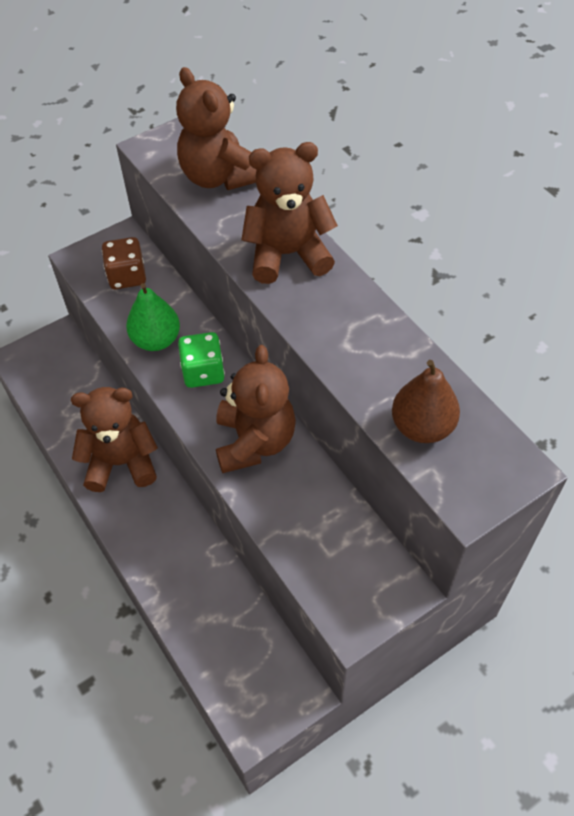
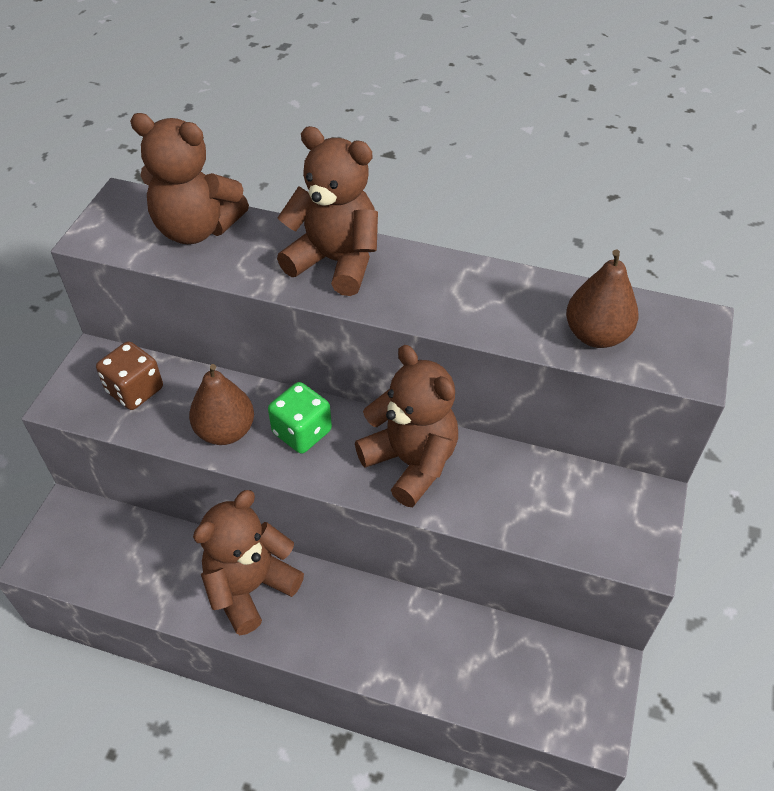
camera: 40 degrees left, 5 degrees down
green pear [126,283,180,351] -> brown pear [189,364,254,445]
brown teddy bear [241,142,338,284] -> brown teddy bear turned 75 degrees clockwise [277,126,378,296]

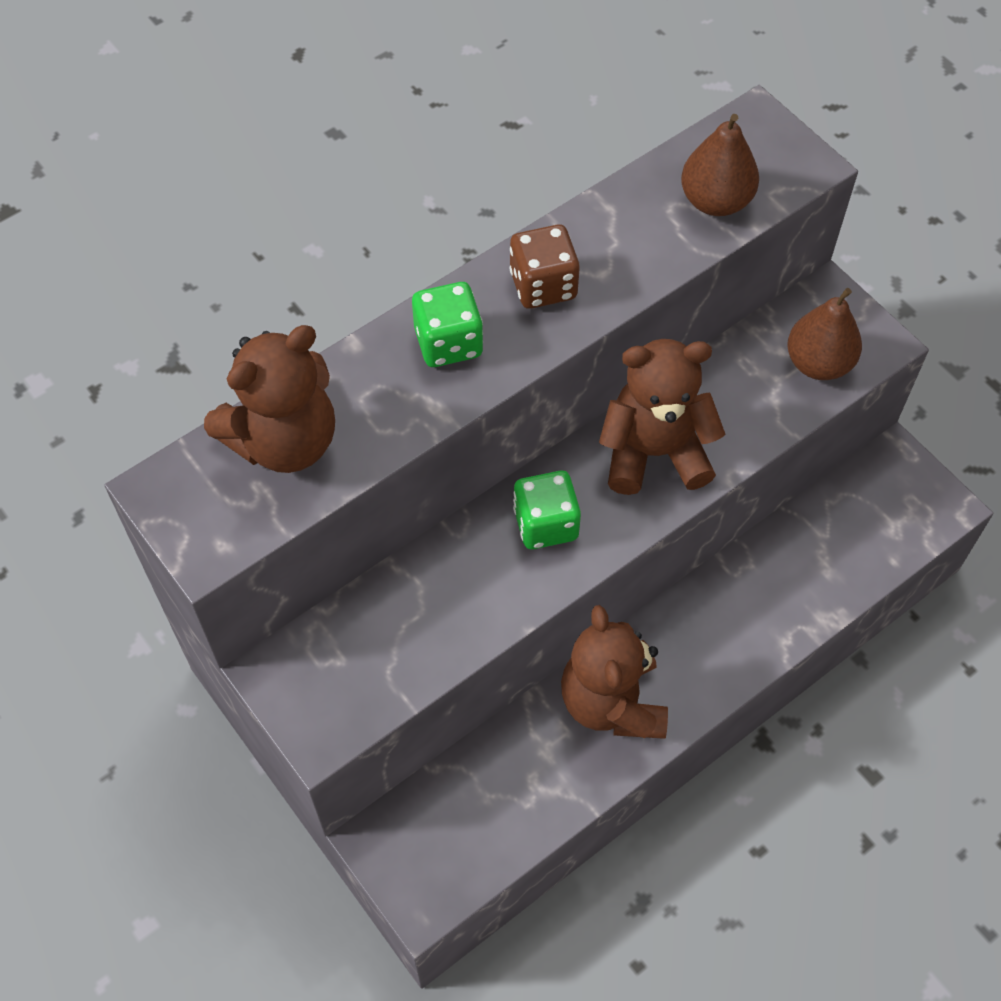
camera: 55 degrees left, 10 degrees up
brown dice [96,341,163,410] -> brown dice moved to [509,225,580,309]
brown pear [189,364,254,445] -> brown pear moved to [787,288,862,380]
brown teddy bear [277,126,378,296] -> green dice [412,282,483,367]

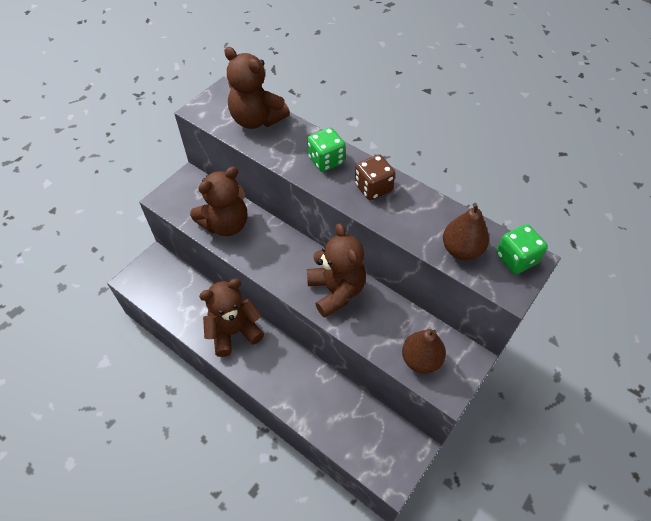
camera: 75 degrees right, 5 degrees down
green dice [513,471,581,549] -> green dice moved to [496,224,548,274]
none -> brown teddy bear [190,167,247,236]

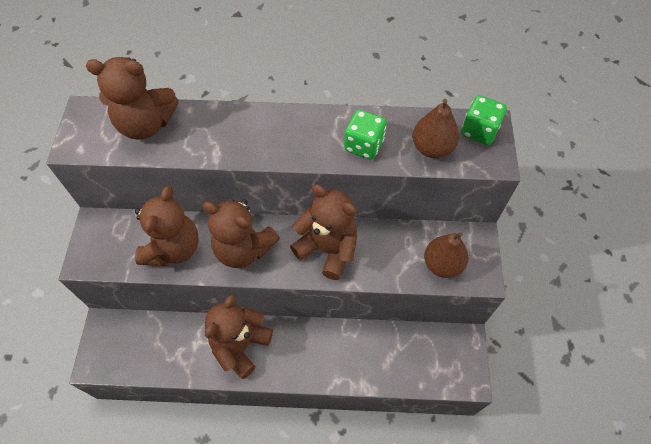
camera: 35 degrees left, 5 degrees up
green dice [307,127,345,172] -> green dice moved to [344,110,387,160]
brown dice [355,154,395,200] -> none
none -> brown teddy bear [202,199,280,268]

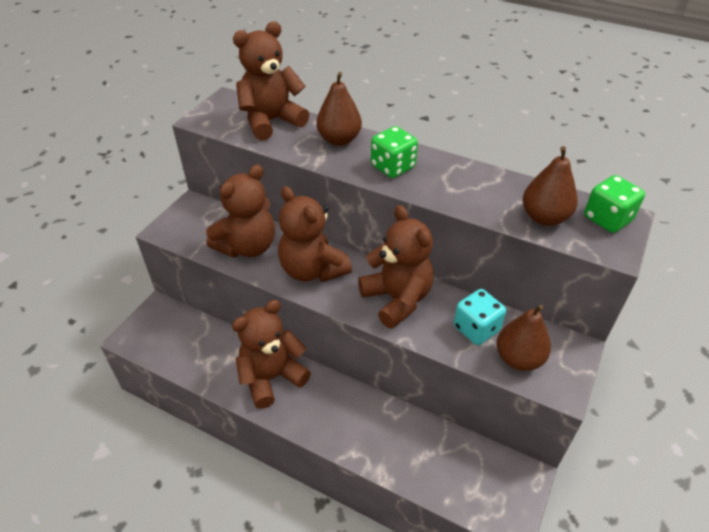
camera: 25 degrees right, 15 degrees down
brown teddy bear [86,57,179,140] -> brown teddy bear turned 120 degrees clockwise [233,21,309,141]
green dice [344,110,387,160] -> green dice moved to [371,126,418,178]
none -> brown pear [316,72,362,146]
none -> turquoise dice [454,289,506,345]

